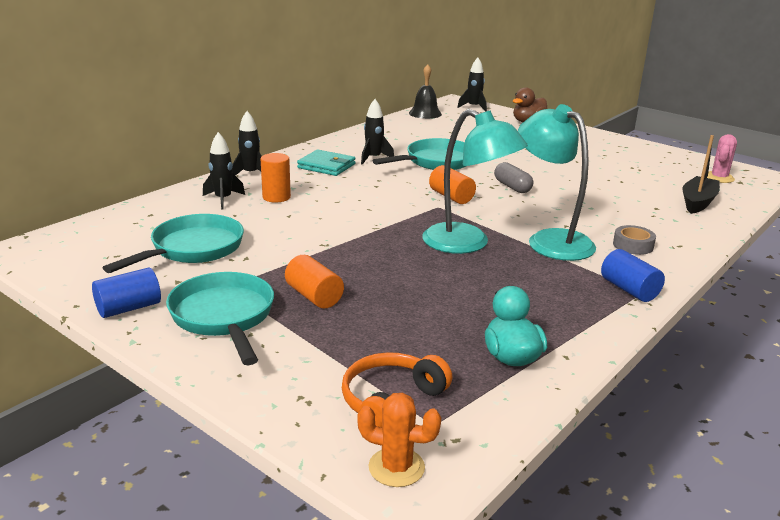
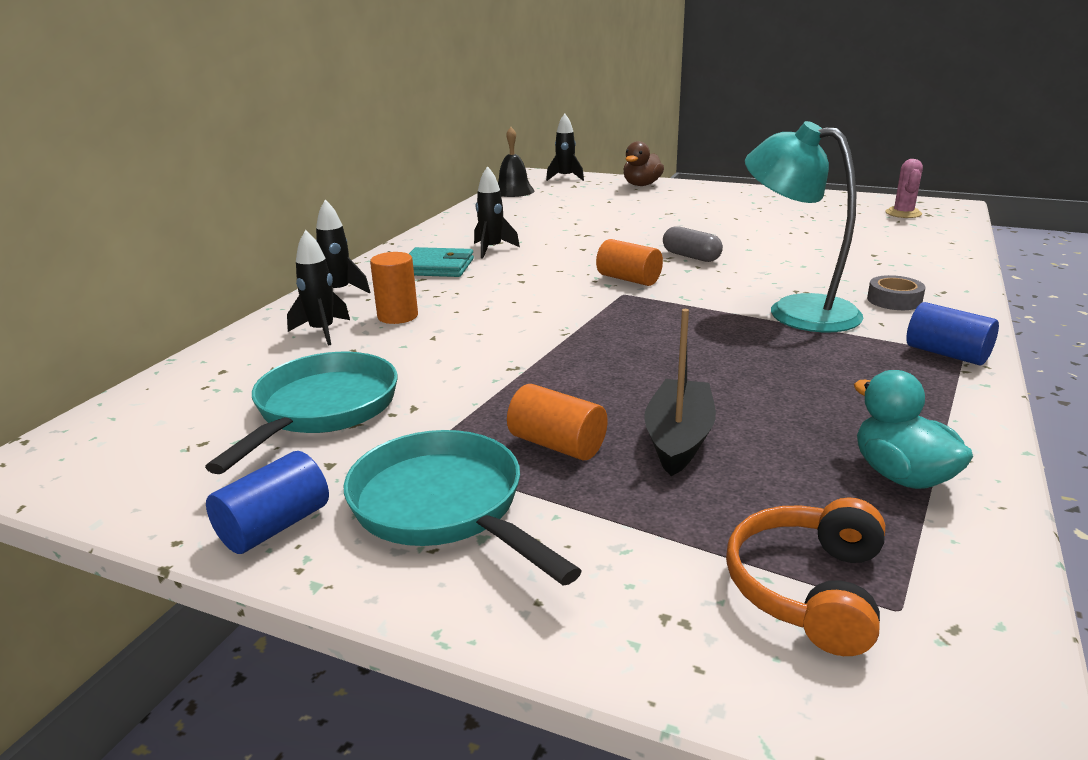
camera: 15 degrees left, 0 degrees up
orange cactus [357,393,441,487] -> none
turquoise pan [372,138,466,170] -> none
turquoise lamp [422,109,528,254] -> none
black boat [682,135,720,214] -> black boat moved to [644,309,716,476]

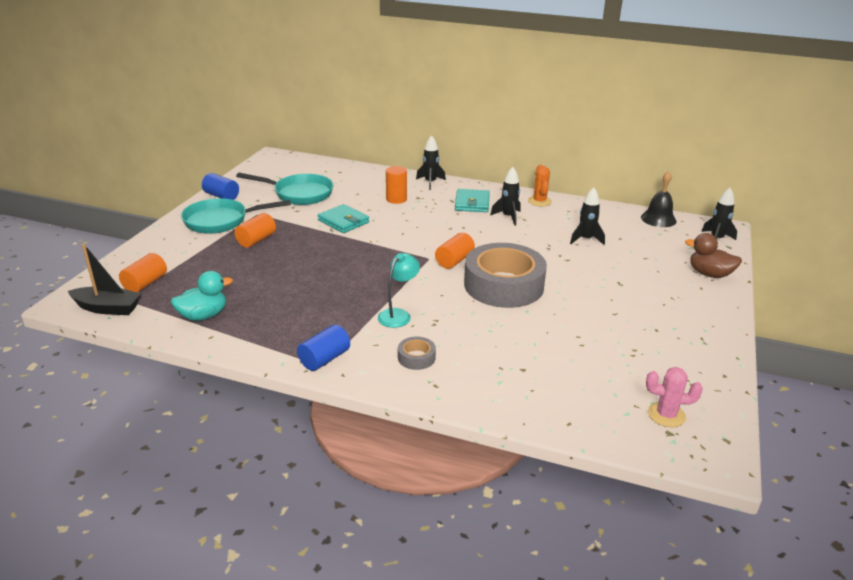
camera: 85 degrees right, 5 degrees up
black rocket [287,230,350,346] -> black rocket moved to [570,187,605,245]
turquoise pan [344,430,582,586] -> turquoise pan turned 150 degrees counterclockwise [181,198,291,234]
black boat [644,309,716,476] -> black boat moved to [68,244,141,315]
grey capsule [663,226,723,262] -> grey tape [464,243,547,308]
orange headphones [726,497,885,656] -> orange cylinder [119,253,167,293]
turquoise lamp [745,121,863,333] -> turquoise lamp [378,253,420,328], size x0.57
none -> turquoise wallet [318,204,369,233]
none -> orange cactus [528,165,552,206]

